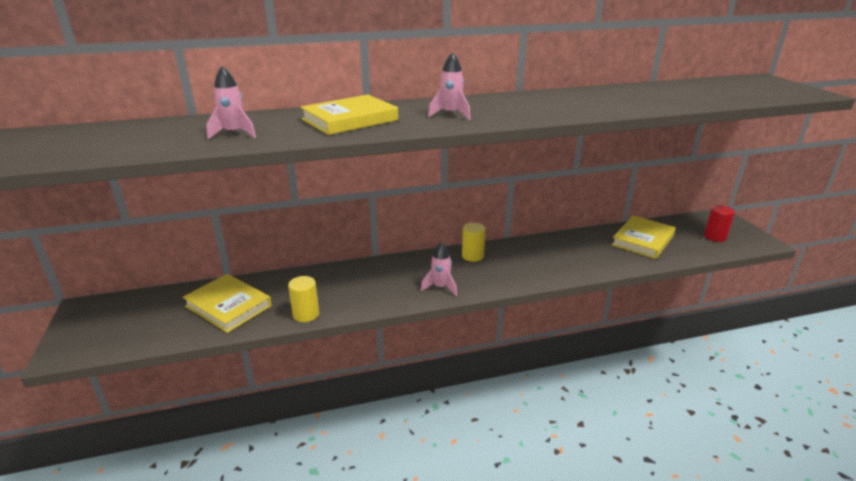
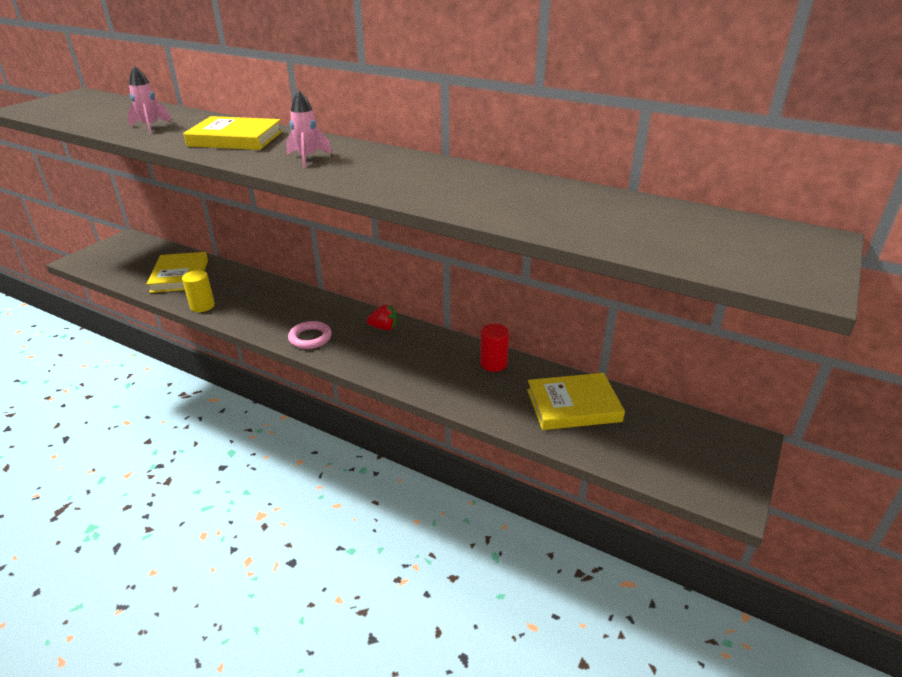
camera: 45 degrees right, 5 degrees up
pink rocket [420,242,457,296] -> pink ring [288,321,332,349]
yellow cylinder [462,223,486,262] -> red strawberry [367,304,397,330]
red cylinder [704,205,735,242] -> red cylinder moved to [480,324,509,372]

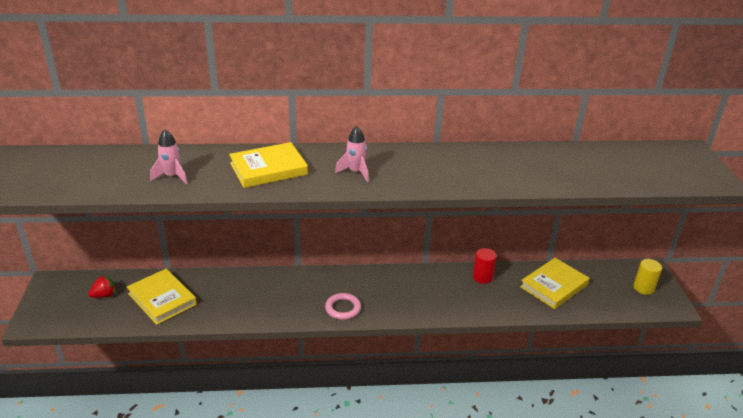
camera: 35 degrees left, 0 degrees up
yellow cylinder [182,270,215,312] -> yellow cylinder moved to [633,259,662,295]
red strawberry [367,304,397,330] -> red strawberry moved to [88,275,115,298]

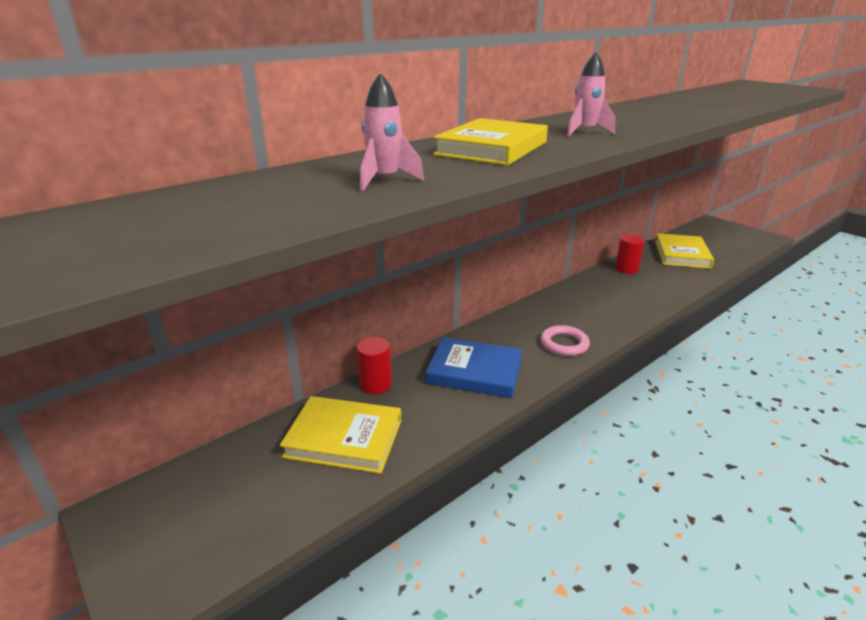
camera: 35 degrees left, 5 degrees down
red strawberry [88,275,115,298] -> none
yellow cylinder [633,259,662,295] -> none
none -> red cylinder [357,337,392,394]
none -> blue book [426,337,522,398]

